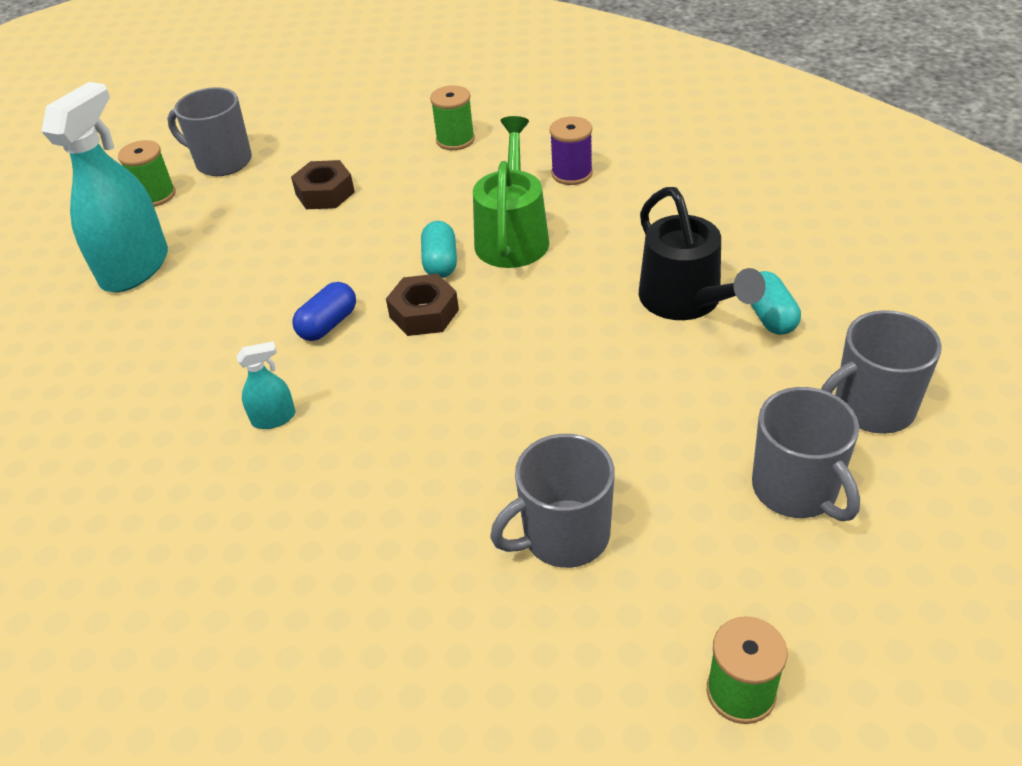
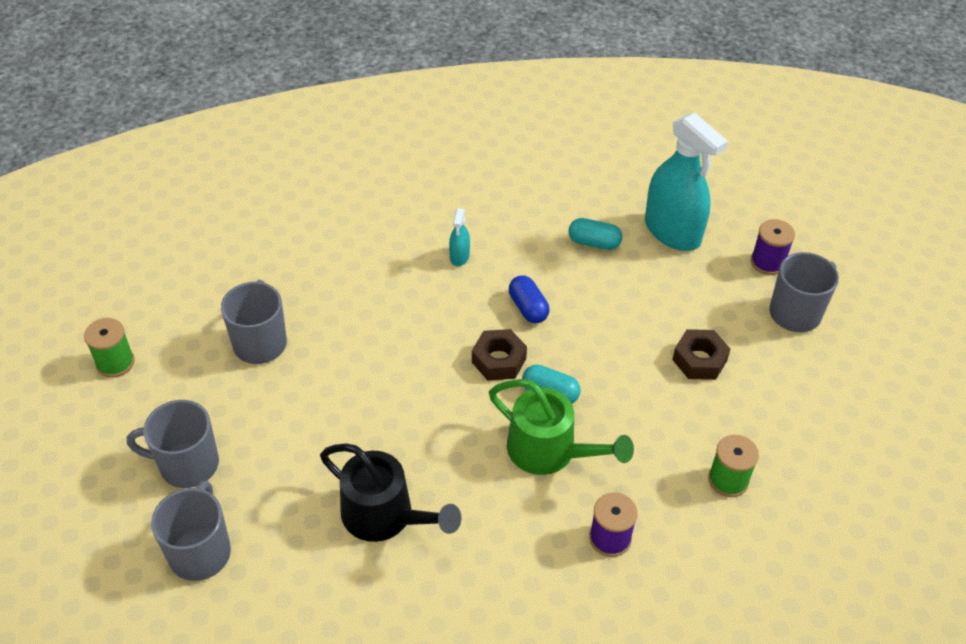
camera: 115 degrees right, 5 degrees up
green spool [118,140,176,207] -> purple spool [751,219,795,275]
black watering can [639,187,766,320] -> black watering can turned 150 degrees counterclockwise [320,443,461,542]
turquoise capsule [751,271,801,335] -> turquoise capsule moved to [569,218,622,250]

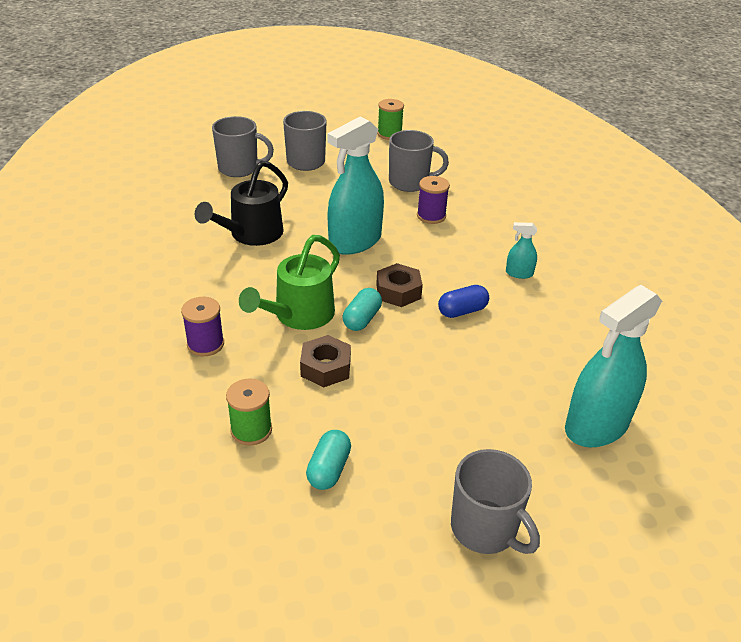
camera: 90 degrees right, 10 degrees down
turquoise capsule [569,218,622,250] -> turquoise capsule moved to [306,430,351,490]
brown nut [672,329,731,380] -> brown nut moved to [300,335,351,387]
purple spool [751,219,795,275] -> purple spool moved to [417,176,450,224]
none -> turquoise spray bottle [328,116,384,255]

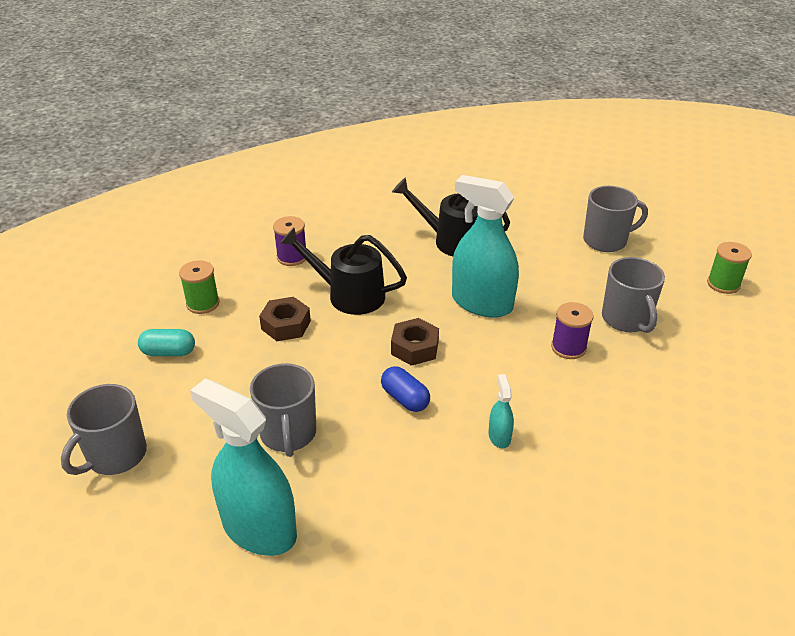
camera: 75 degrees right, 0 degrees up
grey mug [212,116,274,177] -> grey mug moved to [250,363,316,457]
green watering can [239,235,340,330] -> black watering can [280,228,407,315]
turquoise capsule [343,288,382,331] -> none

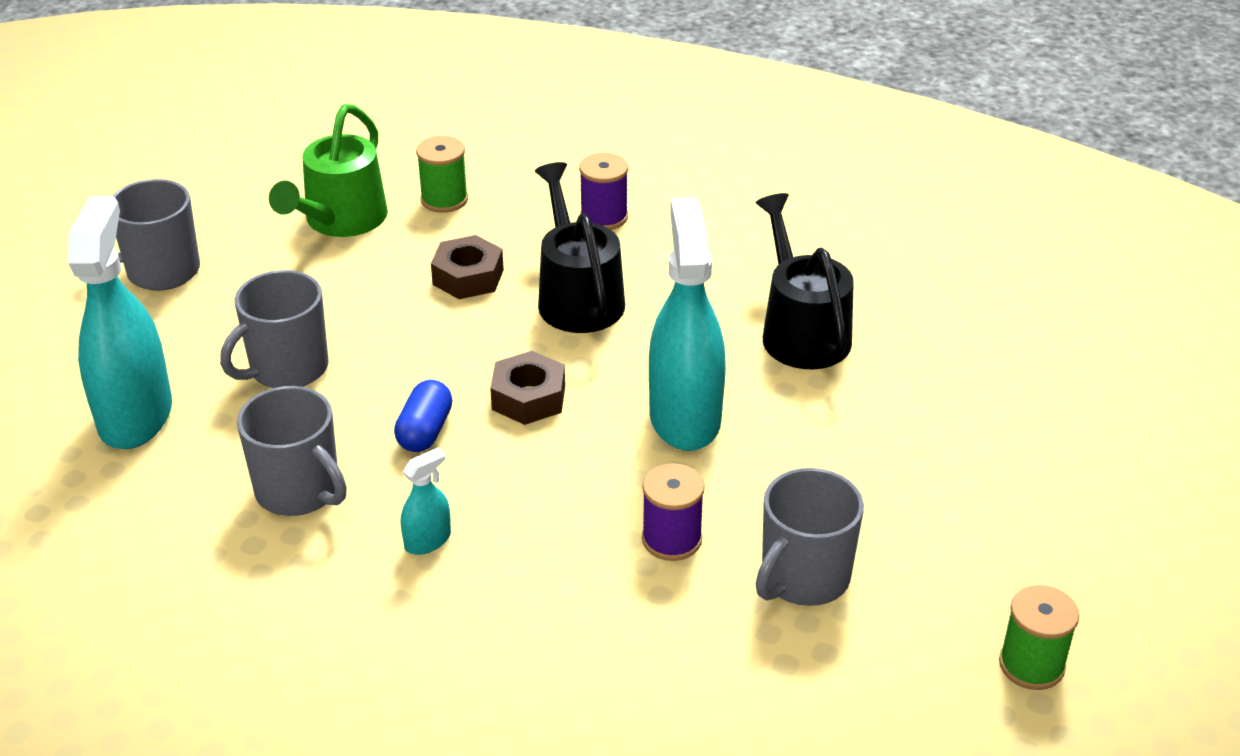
camera: 55 degrees right, 0 degrees up
turquoise capsule [138,329,195,356] -> green watering can [269,104,388,237]
grey mug [583,186,648,252] -> grey mug moved to [237,386,347,516]

